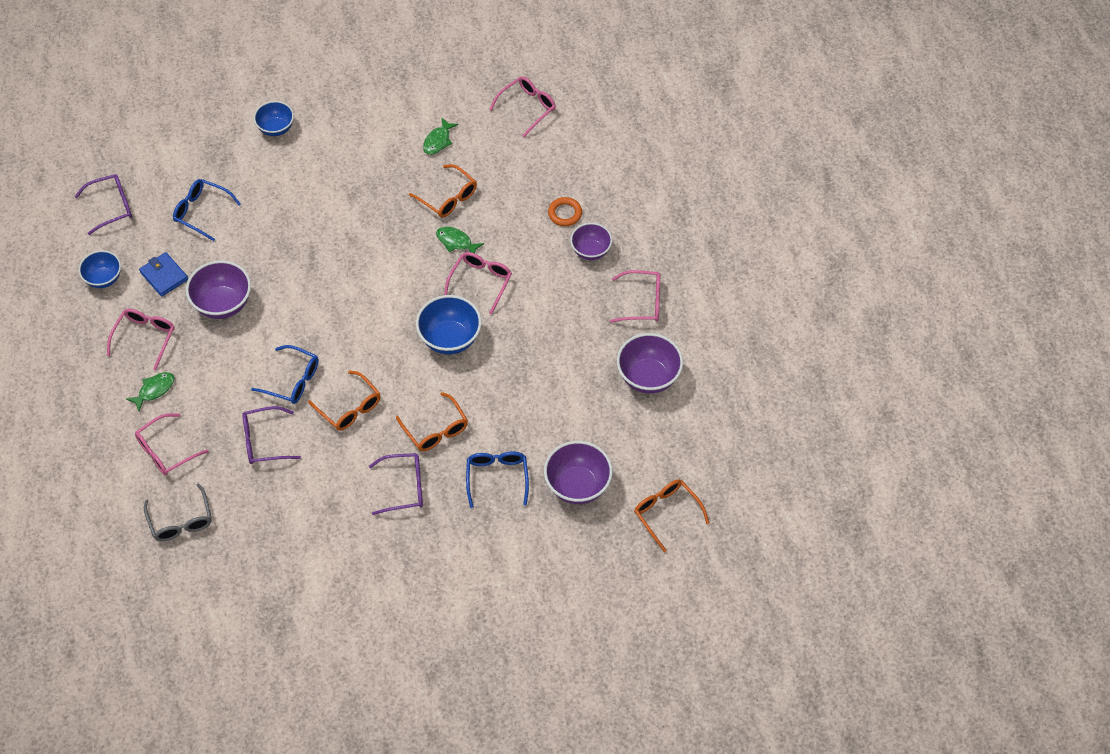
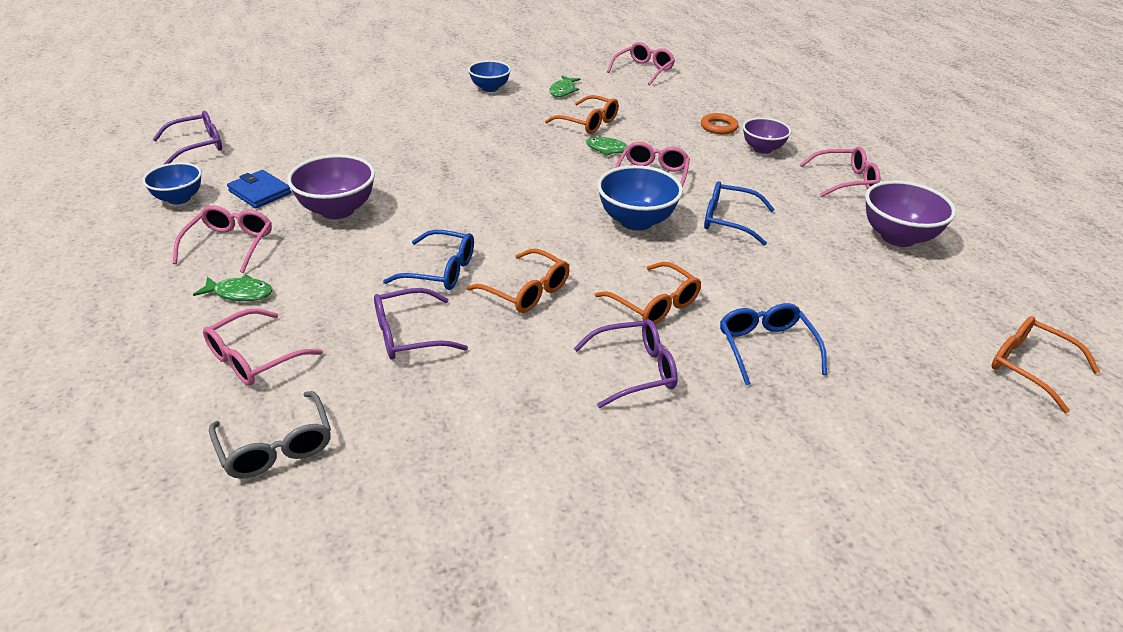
camera: 10 degrees left, 20 degrees down
green fish [126,372,174,411] -> green fish turned 60 degrees clockwise [193,275,273,301]
blue glasses [173,179,241,241] -> blue glasses moved to [704,181,775,245]
blue bowl [254,101,294,136] -> blue bowl moved to [468,60,511,92]
purple bowl [544,441,613,504] -> none

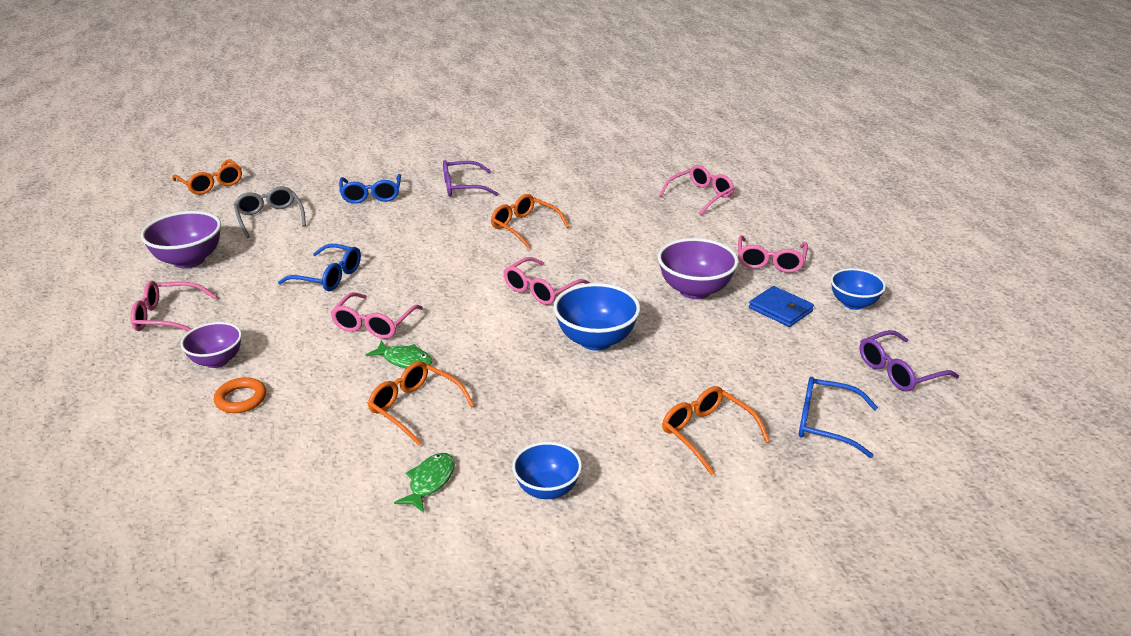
camera: 175 degrees left, 5 degrees down
green fish [193,275,273,301] -> none
grey glasses [209,391,331,479] -> grey glasses moved to [234,186,306,238]
purple glasses [374,288,468,360] -> none
blue glasses [383,230,474,290] -> blue glasses moved to [799,377,878,458]
orange glasses [595,262,701,324] -> orange glasses moved to [662,386,770,476]
blue bowl [597,165,683,231] -> blue bowl moved to [553,283,640,351]
pink glasses [607,42,675,85] -> pink glasses moved to [503,257,590,305]

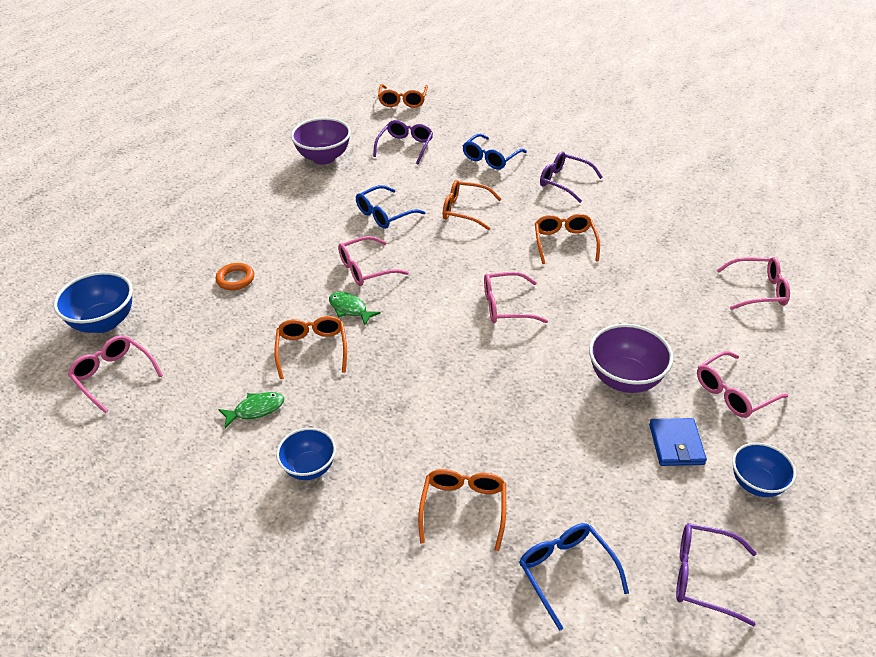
camera: 45 degrees right, 10 degrees up
pink glasses [131,281,217,332] -> pink glasses moved to [68,335,163,413]
purple bowl [181,322,242,368] -> none
grey glasses [234,186,306,238] -> purple glasses [373,120,433,164]
blue glasses [278,244,361,291] -> blue glasses turned 75 degrees clockwise [356,185,425,229]
green fish [366,340,432,368] -> green fish turned 150 degrees clockwise [329,292,381,325]
blue bowl [553,283,640,351] -> blue bowl moved to [54,272,133,333]
none -> orange glasses [443,180,501,230]

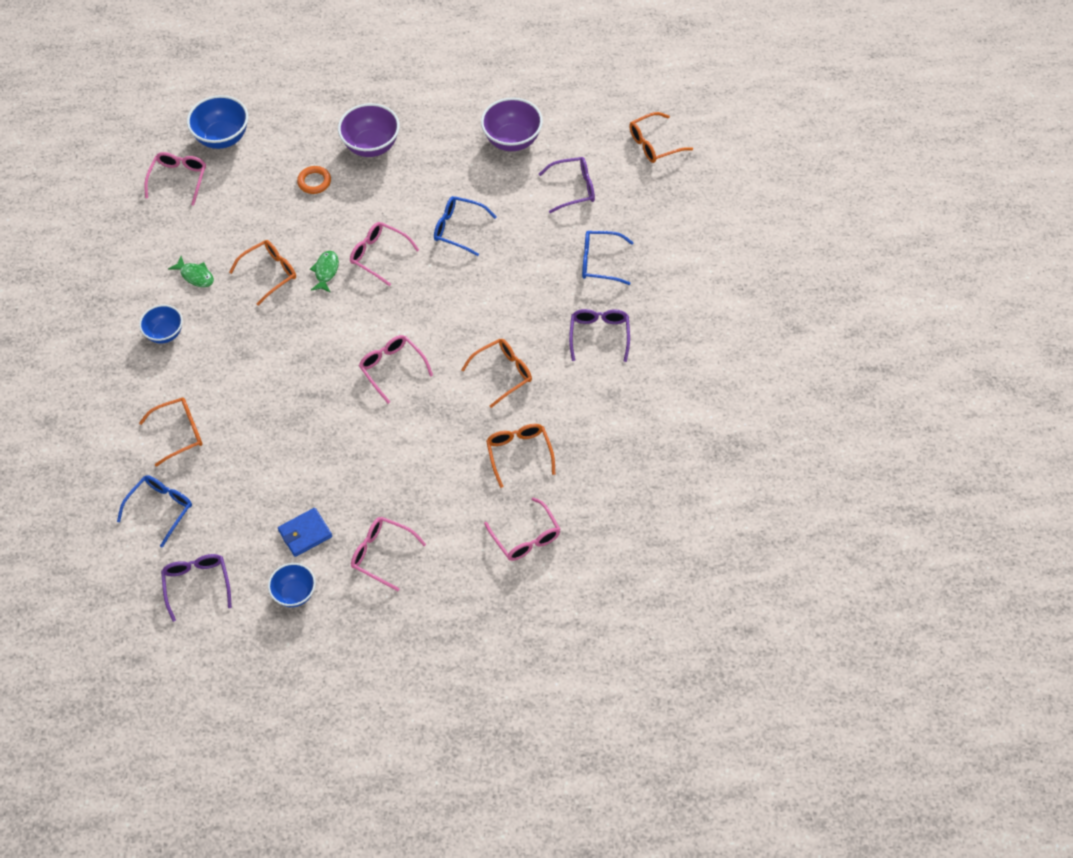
camera: 60 degrees right, 15 degrees up
orange glasses [443,180,501,230] -> orange glasses moved to [486,424,555,488]
purple bowl [589,324,674,393] -> purple bowl moved to [338,103,400,157]

